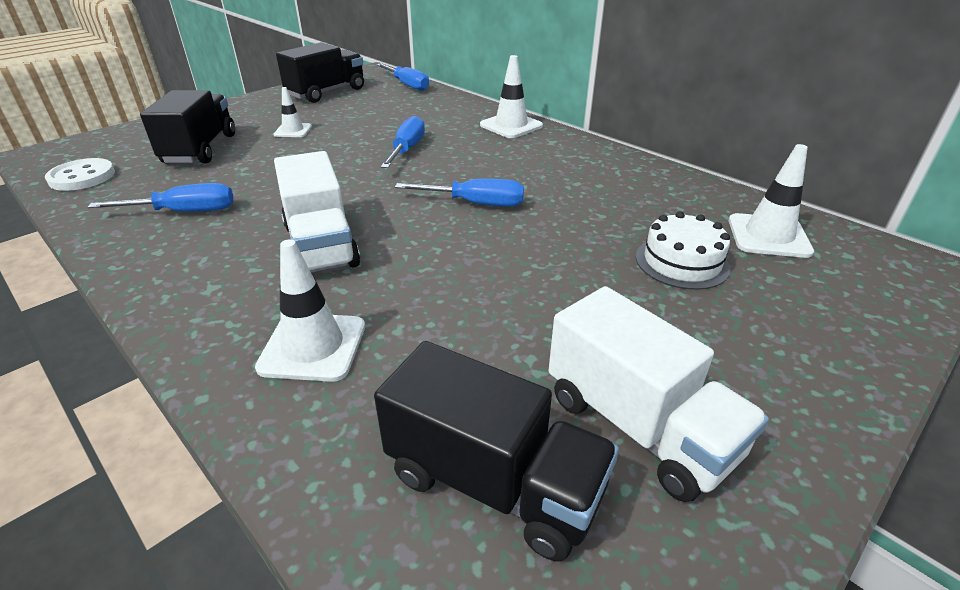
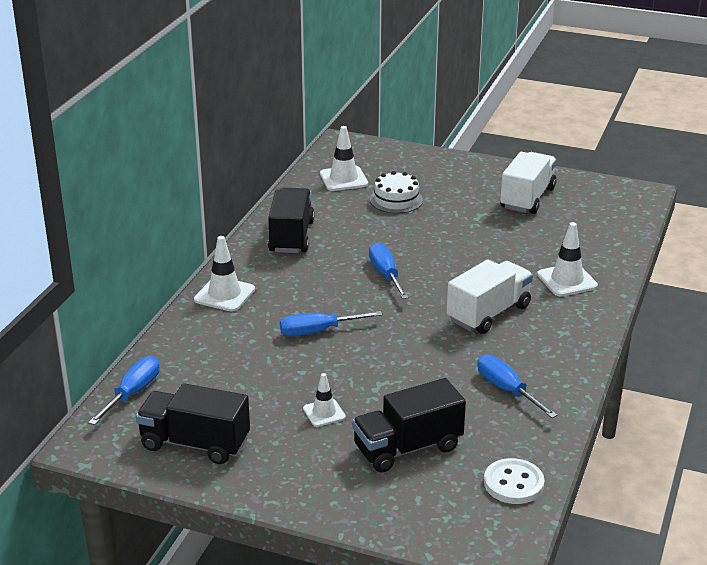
camera: 115 degrees left, 5 degrees down
black truck [374,341,619,561] -> black truck moved to [268,188,314,253]

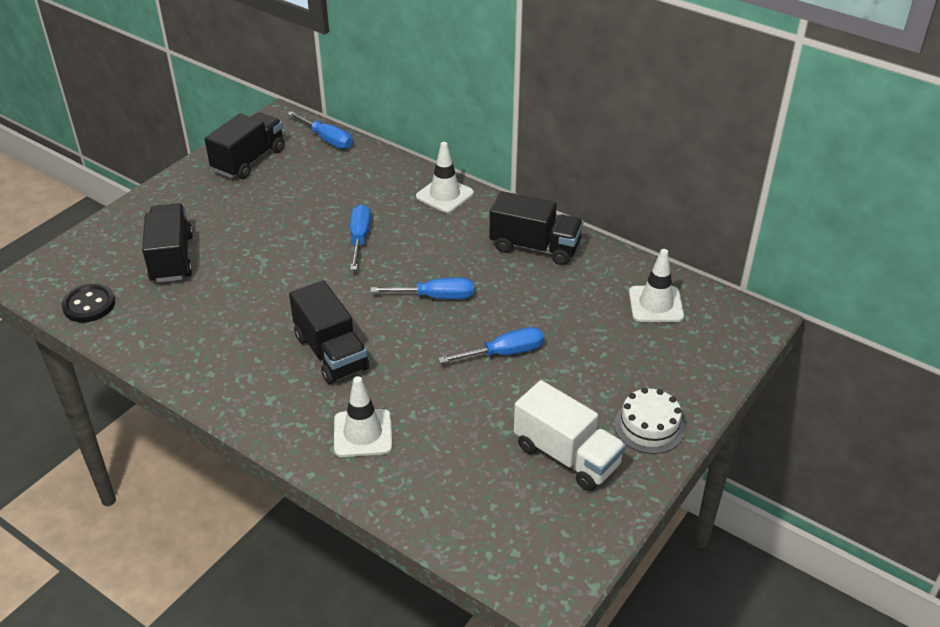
camera: 105 degrees right, 10 degrees up
white traffic cone [303,373,346,427] -> none
white cake [370,171,423,213] -> white cake moved to [614,388,685,454]
white truck [447,259,533,334] -> black truck [289,280,369,384]
blue screwdriver [477,354,558,418] -> blue screwdriver moved to [438,327,544,364]
white button [484,458,544,504] -> black button [61,284,115,322]

